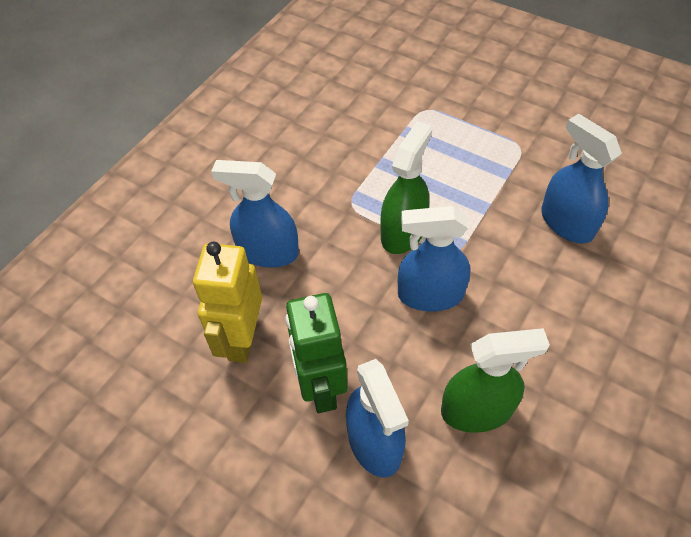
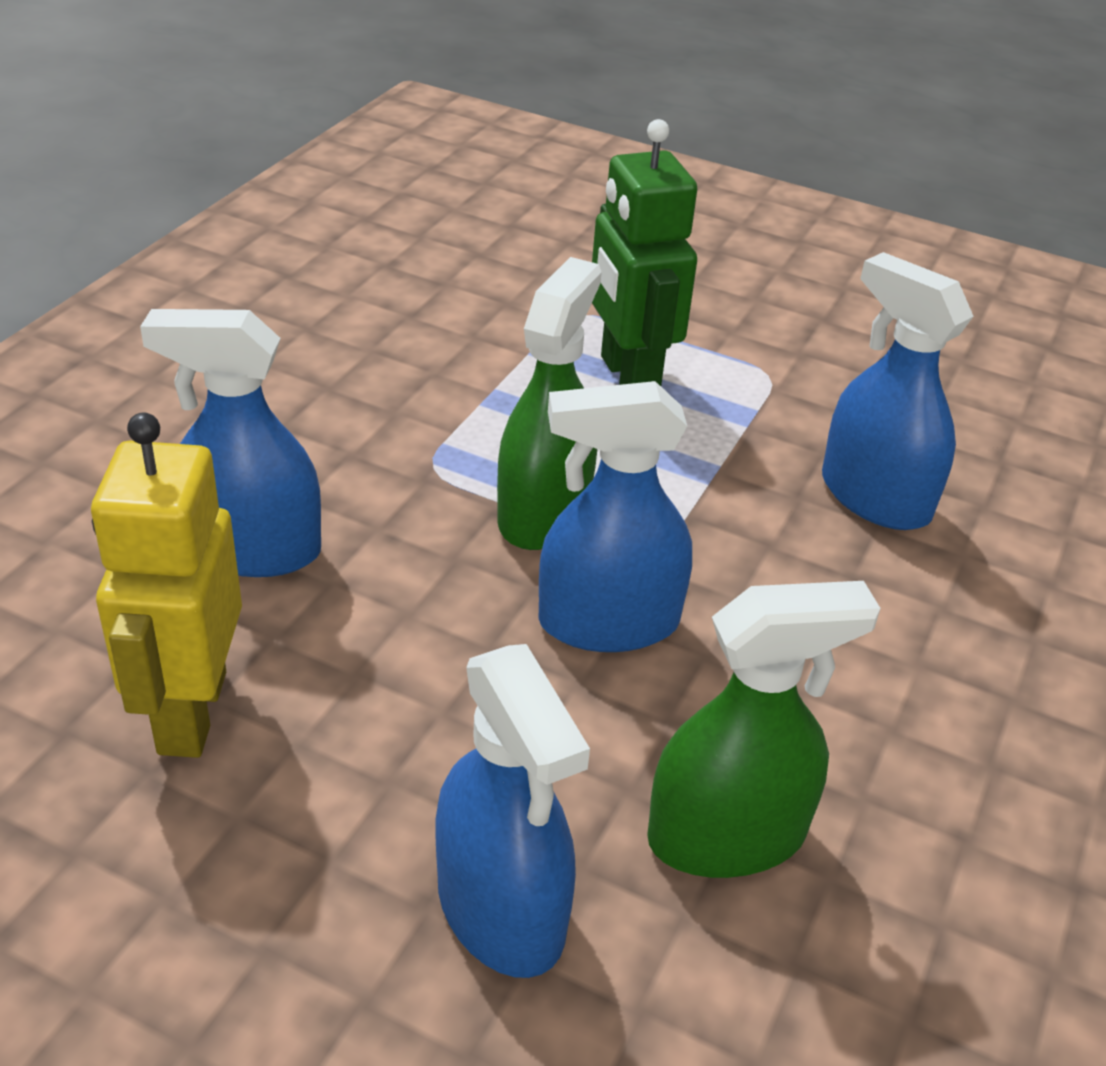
camera: 10 degrees left, 15 degrees down
green robot [285,293,347,413] -> green robot moved to [592,119,697,386]

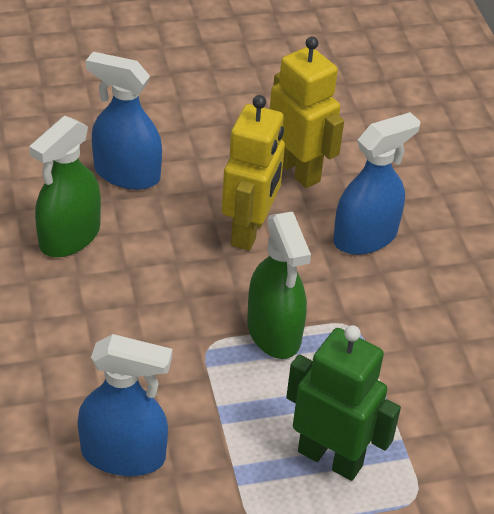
camera: 140 degrees right, 5 degrees up
blue spray bottle [539,381,692,652] -> none
none -> yellow robot [222,95,285,251]

